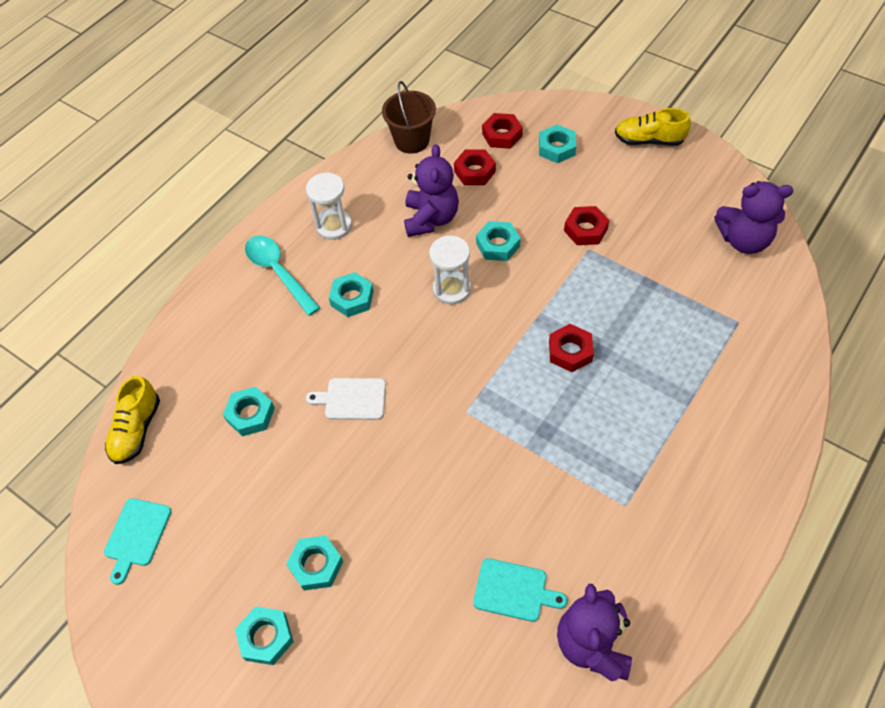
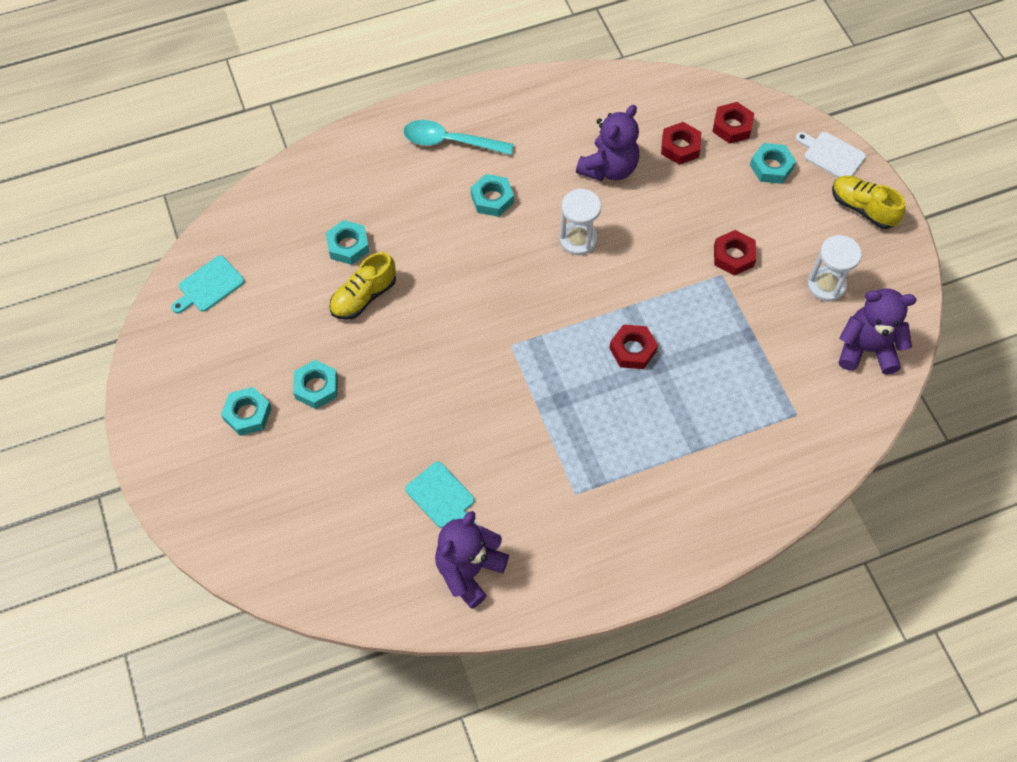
camera: 30 degrees right, 5 degrees up
yellow shoe [105,376,160,464] -> yellow shoe moved to [329,252,396,320]
turquoise spoon [245,235,320,316] -> turquoise spoon turned 75 degrees counterclockwise [403,120,514,155]
white hourglass [306,172,352,240] -> white hourglass moved to [807,235,862,301]
white cutting board [306,378,386,420] -> white cutting board moved to [795,132,866,178]
brown bucket [382,81,436,154] -> none
turquoise nut [476,221,521,261] -> none
purple teddy bear [714,181,793,254] -> purple teddy bear turned 150 degrees clockwise [839,288,916,375]

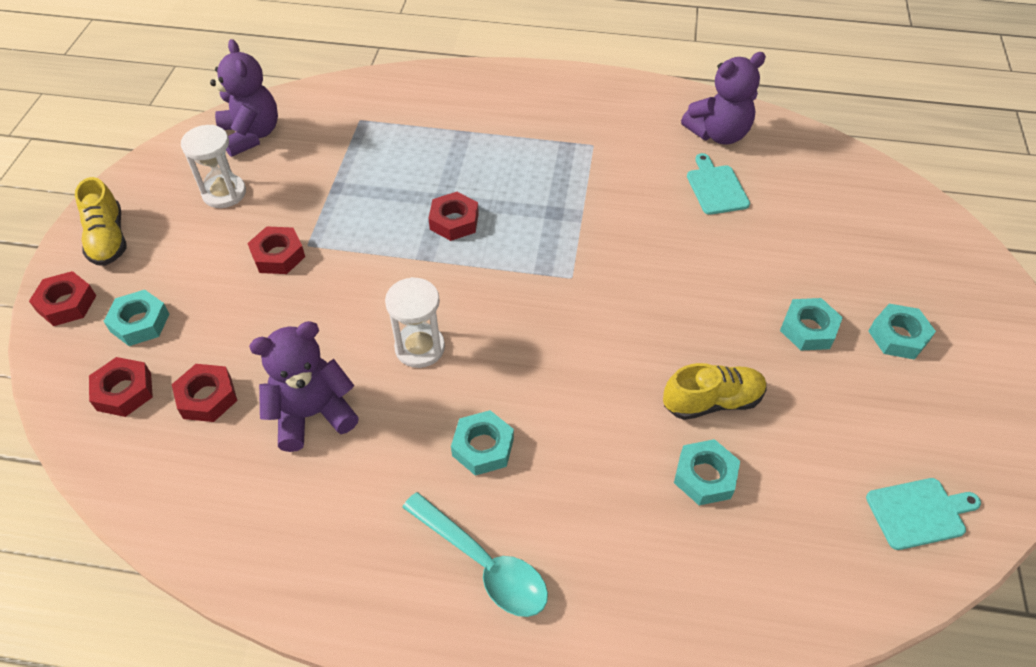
camera: 150 degrees left, 10 degrees down
white cutting board [795,132,866,178] -> red nut [29,271,96,326]
purple teddy bear [839,288,916,375] -> purple teddy bear turned 150 degrees counterclockwise [210,39,278,157]

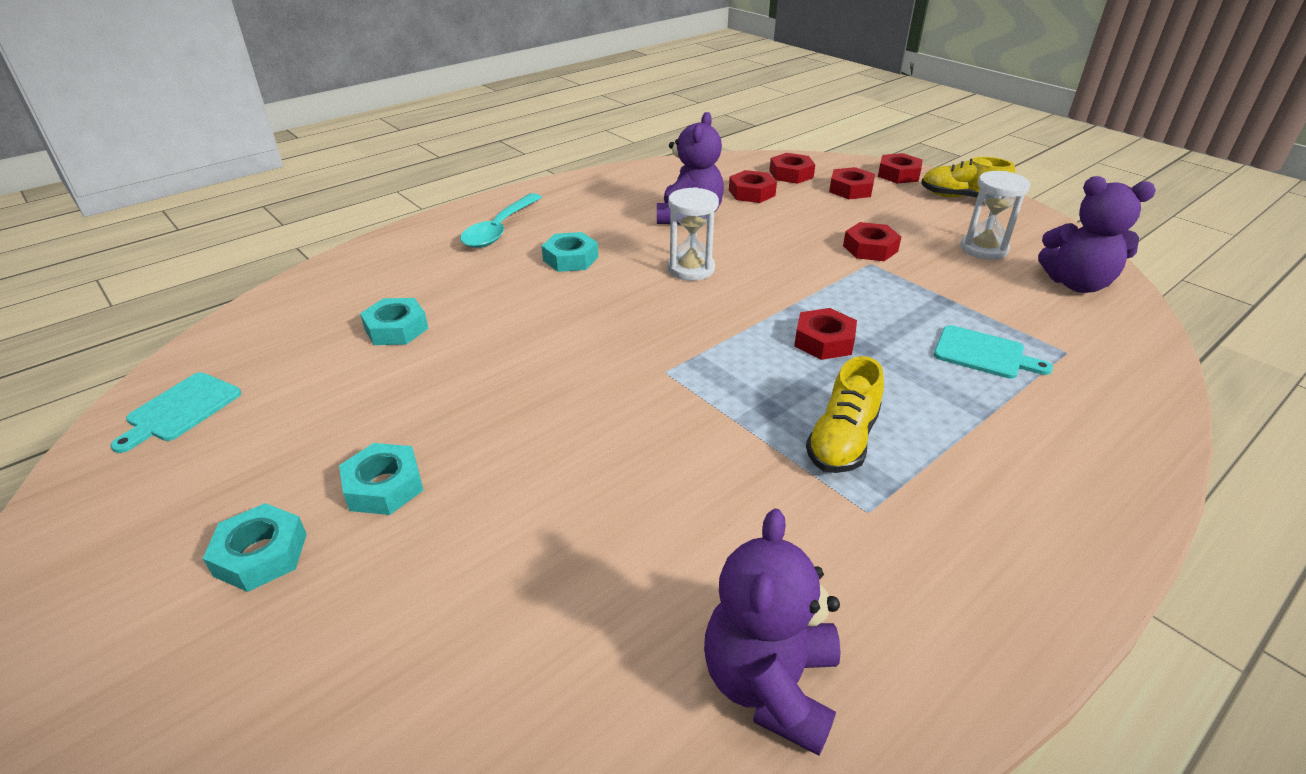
camera: 130 degrees right, 15 degrees down
turquoise nut [103,290,169,346] -> red nut [829,167,875,199]
turquoise spoon [402,492,548,617] -> turquoise spoon turned 60 degrees counterclockwise [460,193,542,248]
yellow shoe [663,363,767,420] -> yellow shoe moved to [806,356,884,473]
turquoise cutting board [687,153,750,215] -> turquoise cutting board moved to [934,325,1053,379]

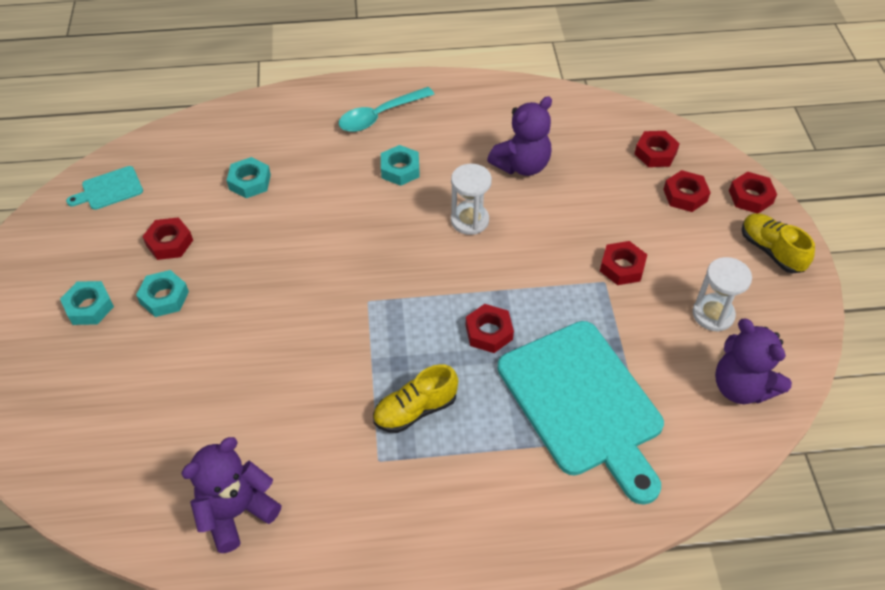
camera: 35 degrees right, 15 degrees up
red nut [729,170,777,203] -> red nut moved to [142,217,193,260]
turquoise cutting board [934,325,1053,379] -> turquoise cutting board [497,321,664,505], size x2.36

